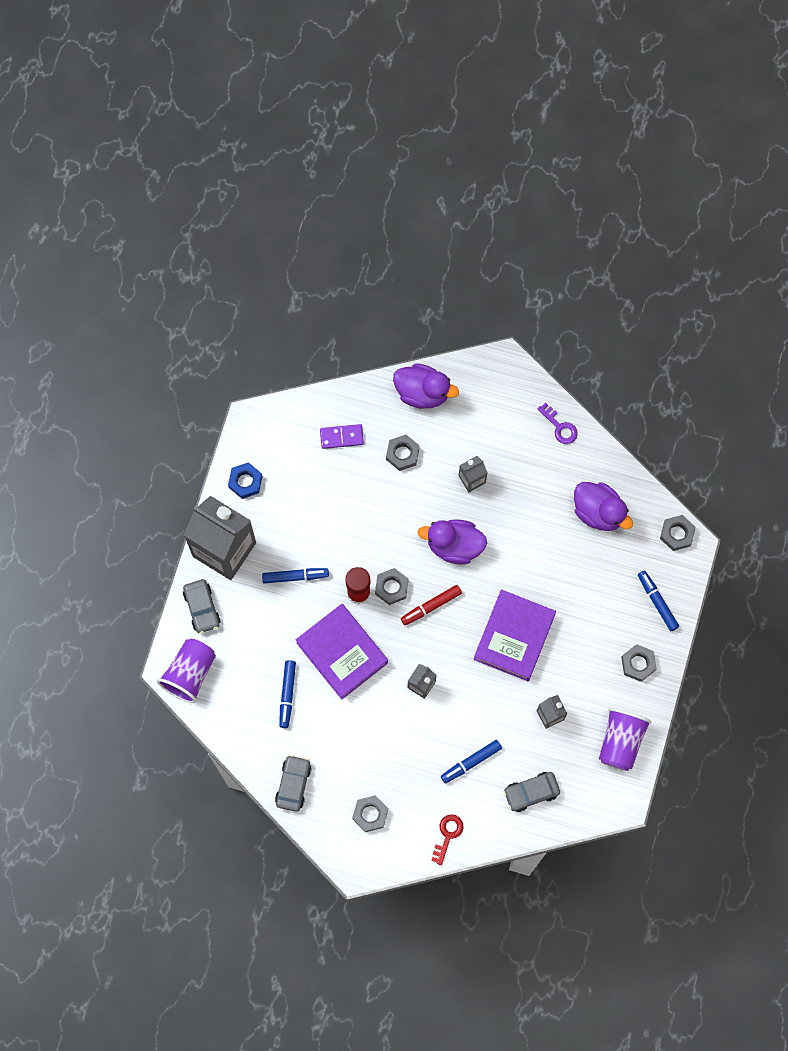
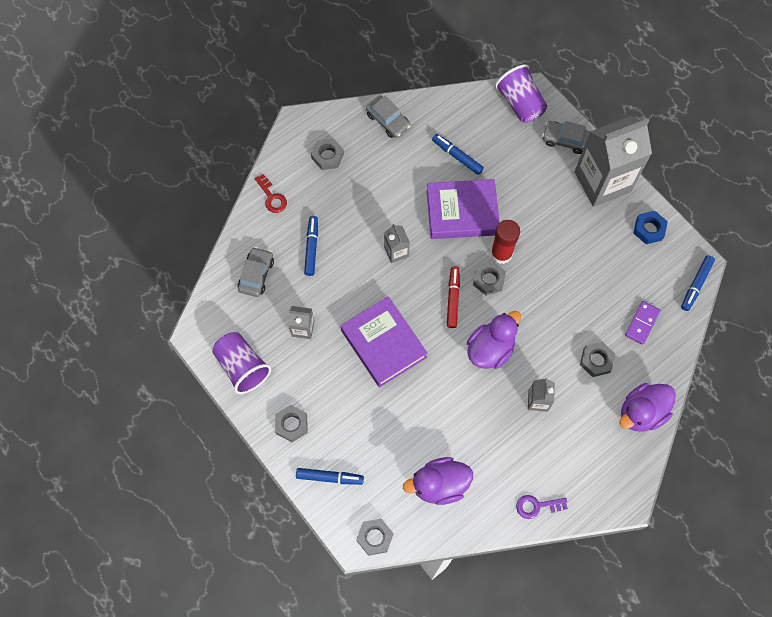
camera: 125 degrees right, 5 degrees down
blue marker [262,568,329,584] -> blue marker moved to [681,255,715,311]

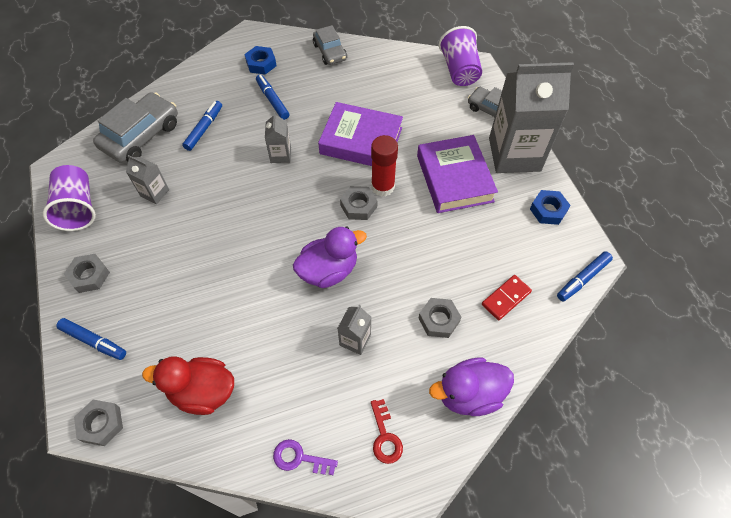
camera: 20 degrees right, 10 degrees down
grey car [238,247,274,297] -> grey car [93,92,178,163], size x1.64
red key [255,174,287,213] -> red key moved to [371,399,403,464]
grey nut [311,138,344,170] -> blue nut [244,46,277,75]
purple book [341,296,427,388] -> purple book moved to [417,135,498,213]
purple duck [403,457,473,505] -> red duck [142,356,234,415]
blue marker [432,134,484,175] -> blue marker moved to [256,75,289,120]
red marker [447,266,460,328] -> none
purple domino [625,301,660,345] -> red domino [482,275,532,320]

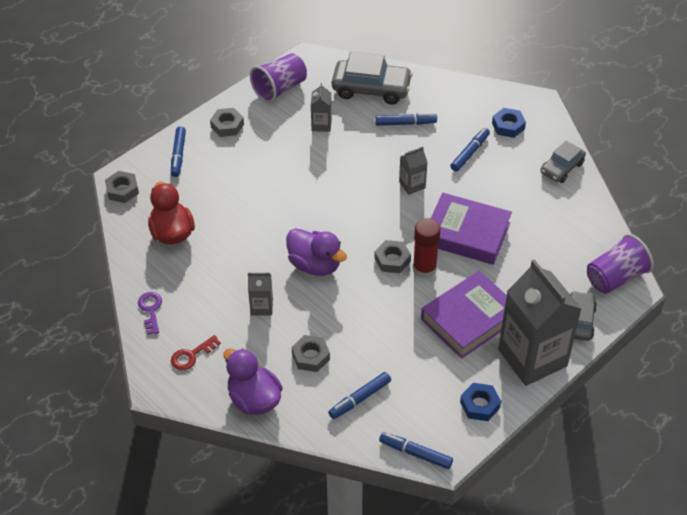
camera: 65 degrees right, 10 degrees down
purple book [318,102,403,166] -> purple book turned 60 degrees counterclockwise [431,193,512,265]
red domino [482,275,532,320] -> blue marker [328,372,391,419]

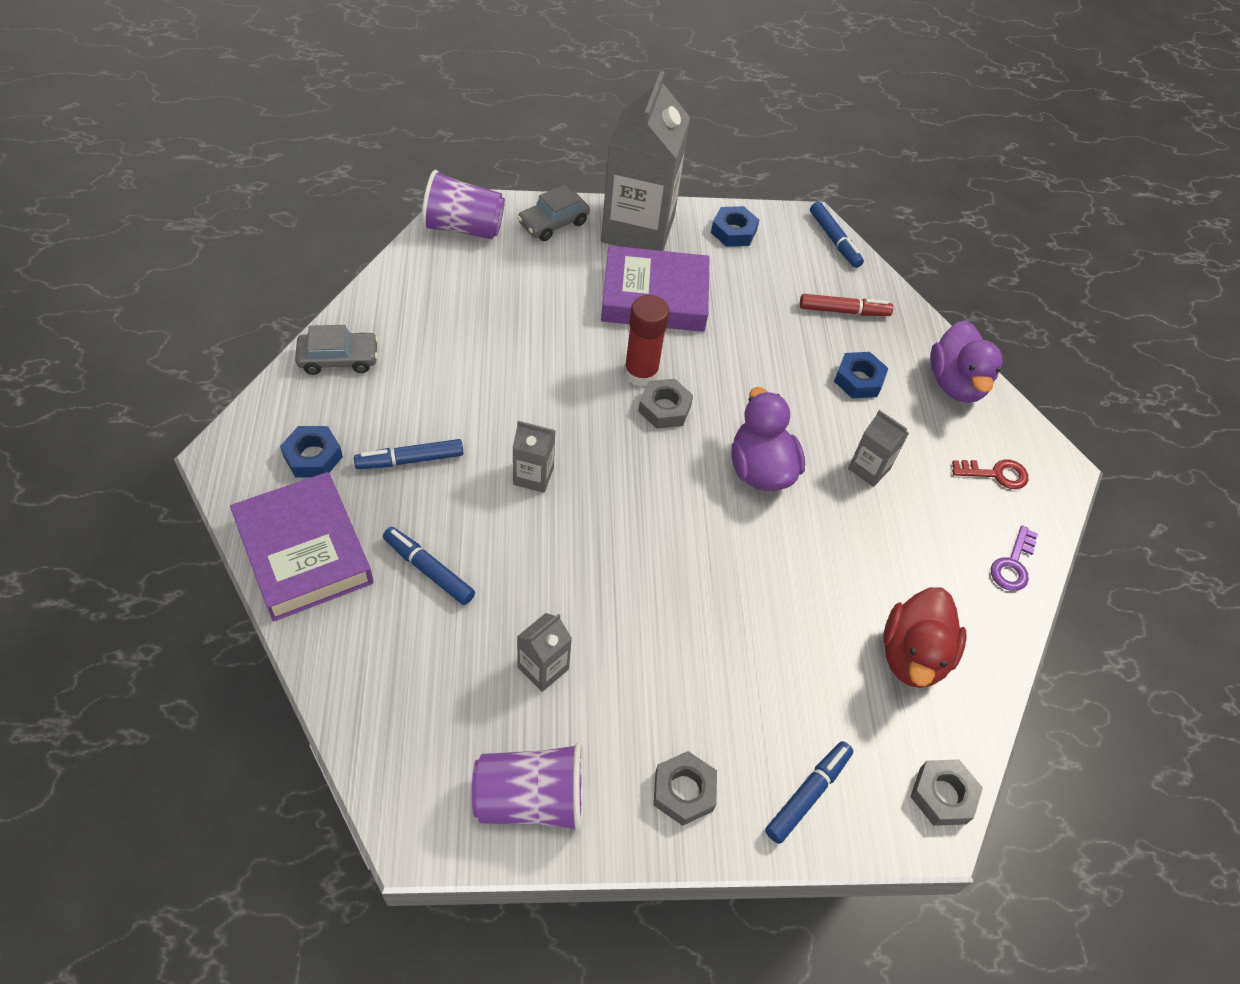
camera: 145 degrees left, 5 degrees up
grey nut [292,335,330,372] -> blue nut [834,352,888,398]
blue marker [328,372,391,419] -> red marker [800,294,893,316]
grey car [332,52,413,105] -> none
purple book [431,193,512,265] -> purple book moved to [230,472,373,621]

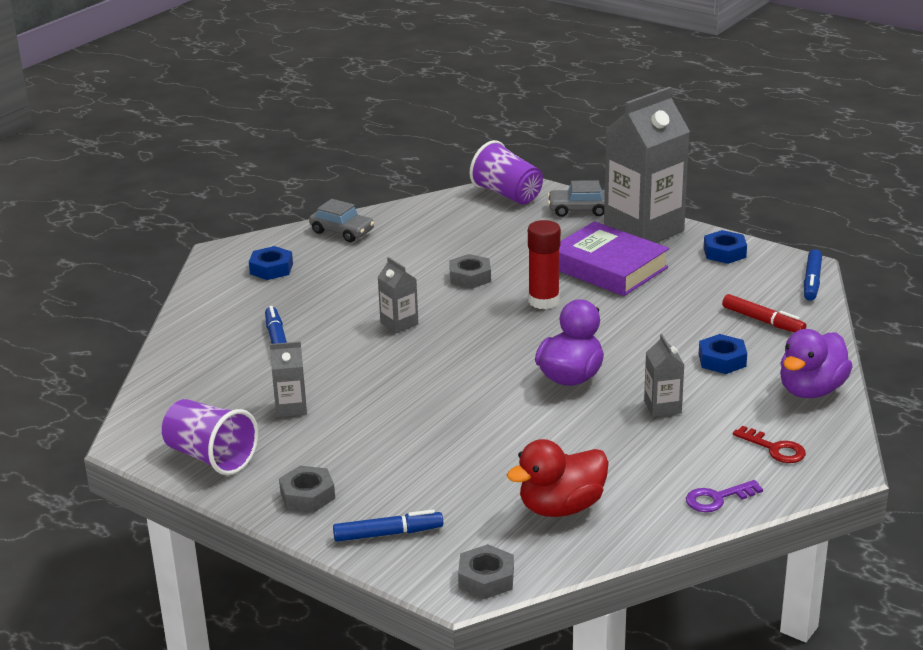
camera: 45 degrees right, 25 degrees down
purple book [230,472,373,621] -> none
blue marker [354,439,463,469] -> none
grey nut [638,379,693,429] -> grey nut moved to [449,254,491,289]

